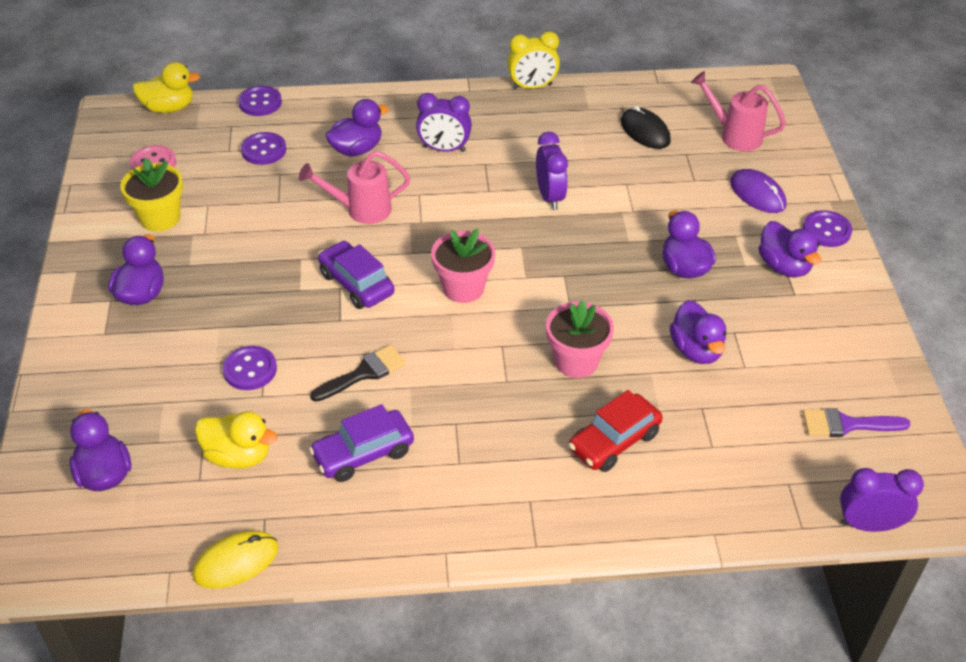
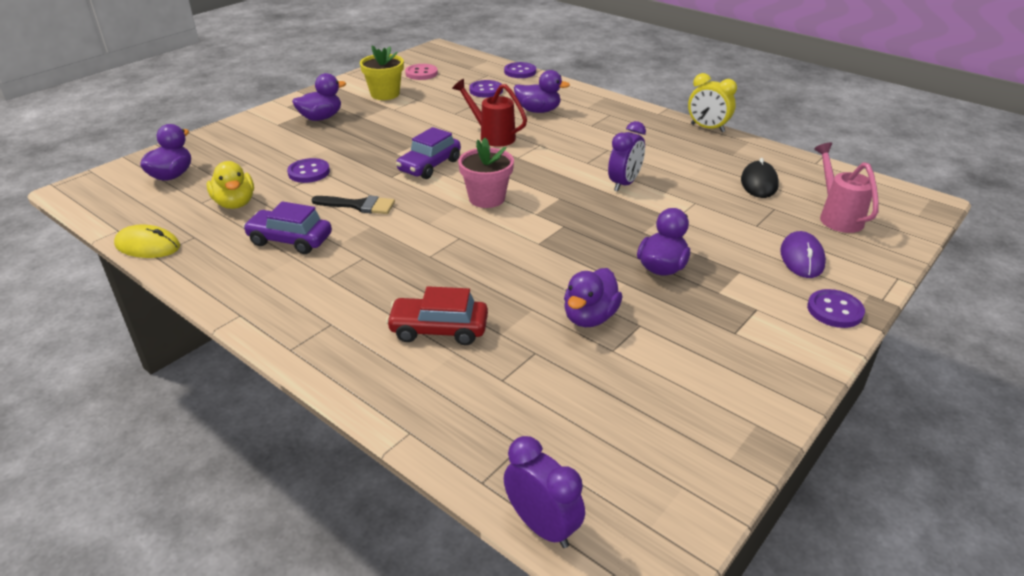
camera: 45 degrees right, 10 degrees down
yellow duck [132,62,200,113] -> none
pink watering can [299,151,410,224] -> red watering can [452,79,527,147]
purple car [318,241,394,309] -> purple car turned 150 degrees counterclockwise [396,127,461,179]
purple clock [416,93,472,152] -> none
pink flower pot [546,301,614,378] -> none
purple duck [759,221,821,278] -> none
purple brush [803,408,910,437] -> none

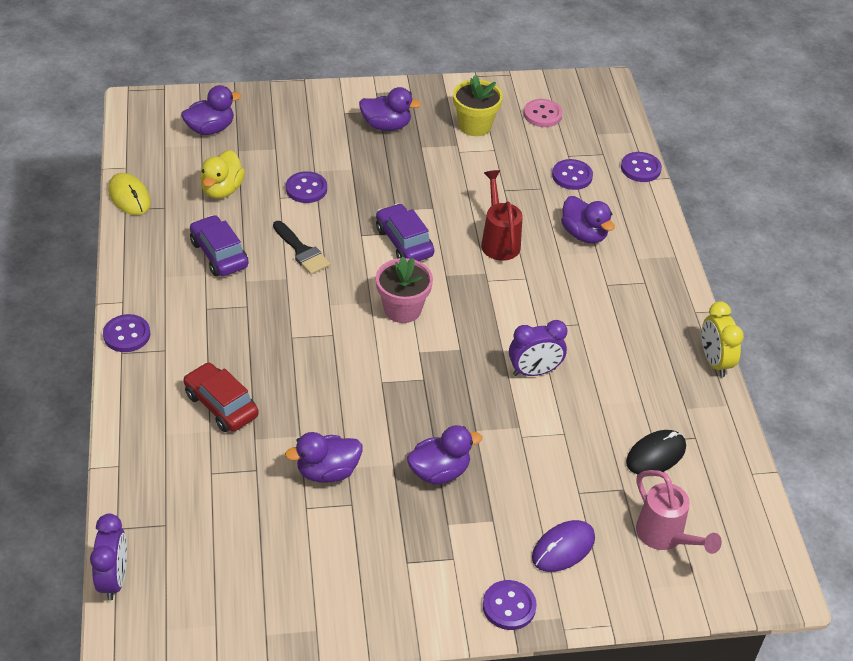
camera: 40 degrees right, 10 degrees up
purple car [396,127,461,179] -> purple car turned 75 degrees clockwise [376,203,434,261]
pink watering can [814,143,879,233] -> pink watering can turned 120 degrees clockwise [636,470,722,554]
none -> purple button [103,314,150,352]

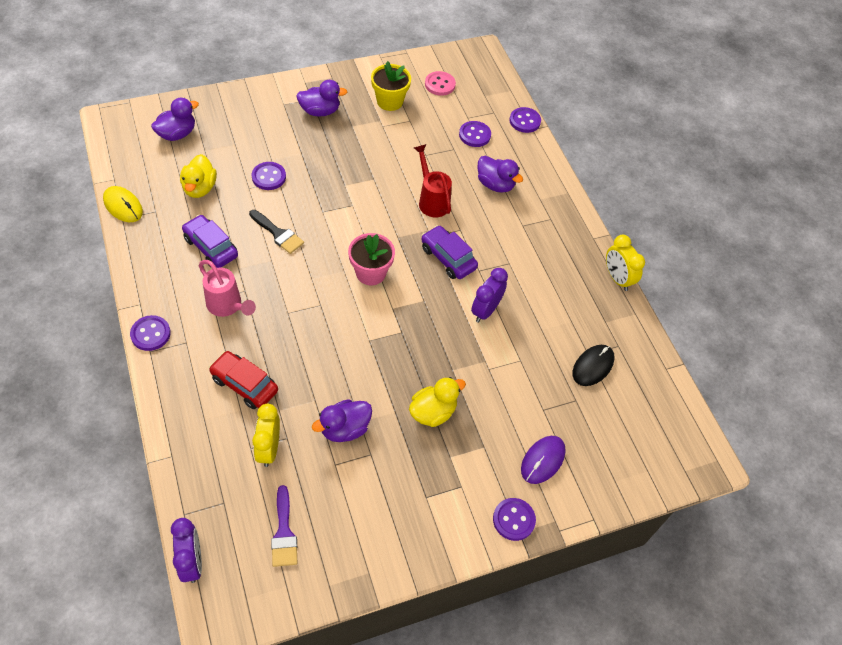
camera: 15 degrees left, 10 degrees up
purple car [376,203,434,261] -> purple car moved to [421,225,478,279]
purple duck [407,425,482,485] -> yellow duck [409,377,466,427]
purple clock [509,320,567,376] -> purple clock turned 150 degrees clockwise [471,268,508,323]
pink watering can [636,470,722,554] -> pink watering can moved to [199,260,256,317]
none -> yellow clock [252,404,280,467]
none -> purple brush [271,485,297,567]

